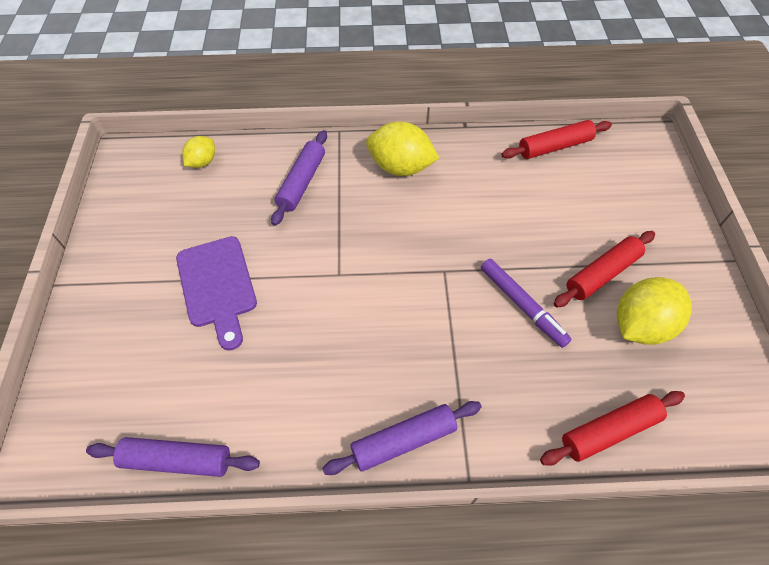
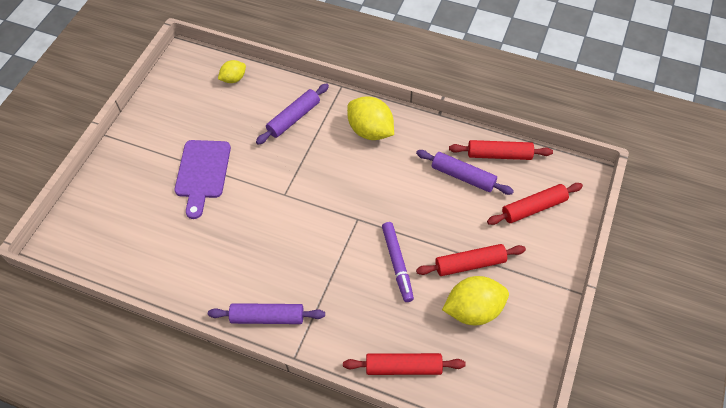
camera: 25 degrees right, 0 degrees up
purple rolling pin [86,437,260,477] -> purple rolling pin moved to [416,150,514,195]
none -> red rolling pin [487,183,583,225]

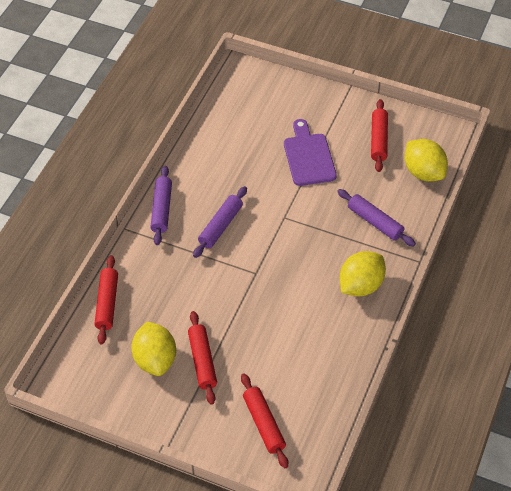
camera: 90 degrees right, 5 degrees down
purple cutting board [175,140,231,219] -> purple cutting board turned 75 degrees clockwise [284,119,337,186]
yellow lemon [218,60,246,83] -> yellow lemon [405,139,448,181], size x1.77
purple marker [382,222,414,302] -> none
purple rolling pin [416,150,514,195] -> purple rolling pin moved to [193,186,247,258]
red rolling pin [449,140,553,160] -> red rolling pin moved to [371,99,388,172]

